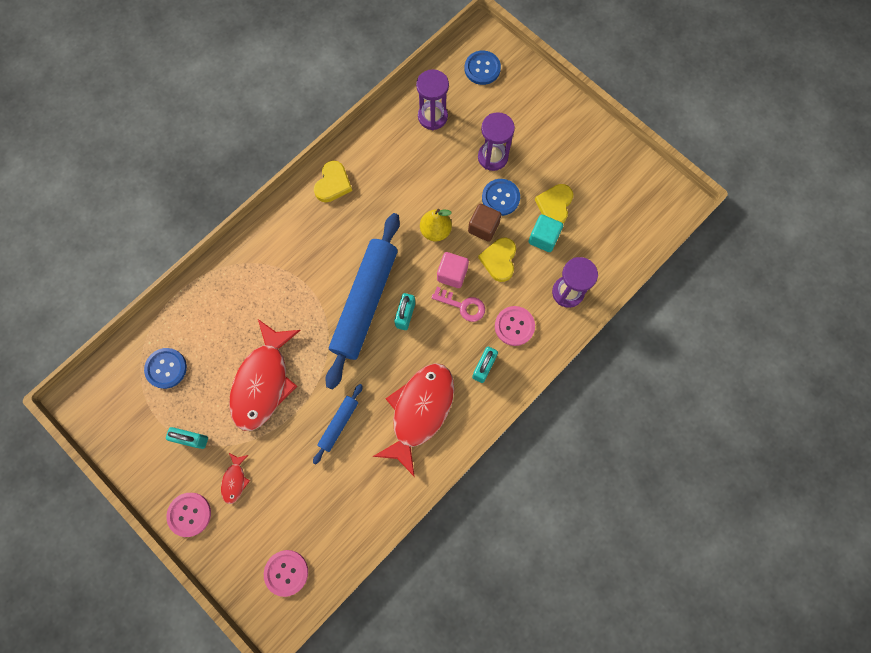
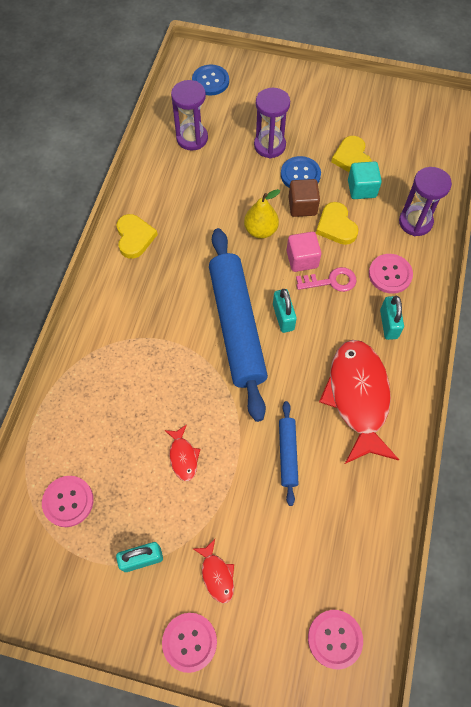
camera: 30 degrees left, 10 degrees down
blue button [144,348,187,389] -> pink button [42,476,94,527]
red fish [229,319,301,431] -> red fish [164,425,200,481], size x0.43

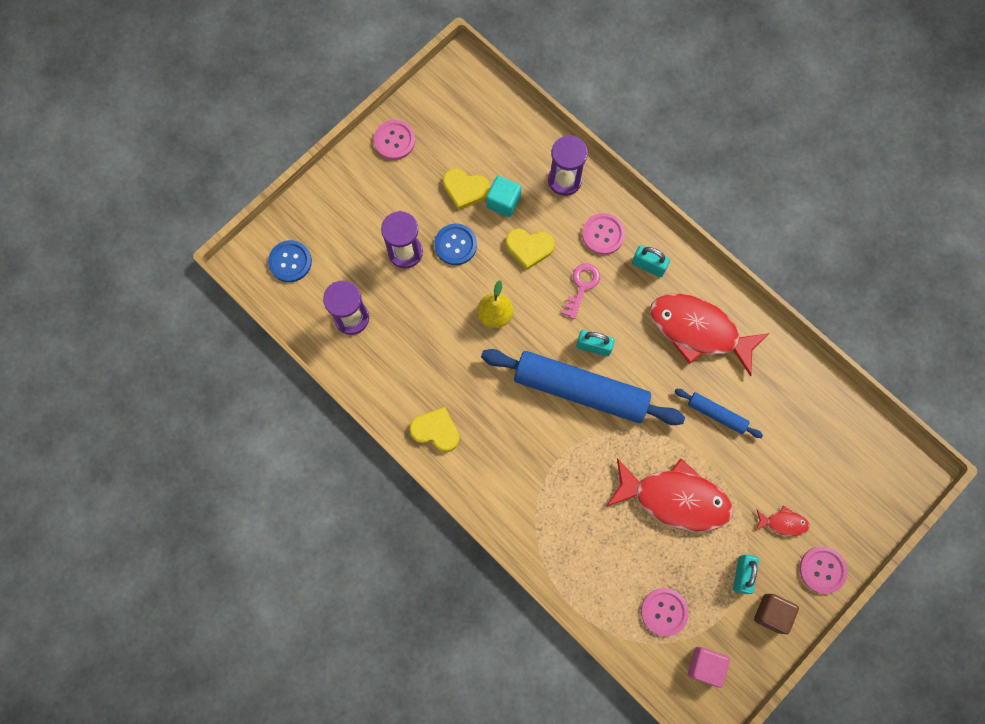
camera: 60 degrees left, 10 degrees up
red fish [164,425,200,481] -> red fish [606,458,733,532], size x2.32
pink cube [287,232,321,272] -> pink cube moved to [688,647,730,688]
brown cube [289,179,320,217] -> brown cube moved to [754,594,799,634]
pink button [308,610,363,670] -> pink button moved to [374,120,415,160]

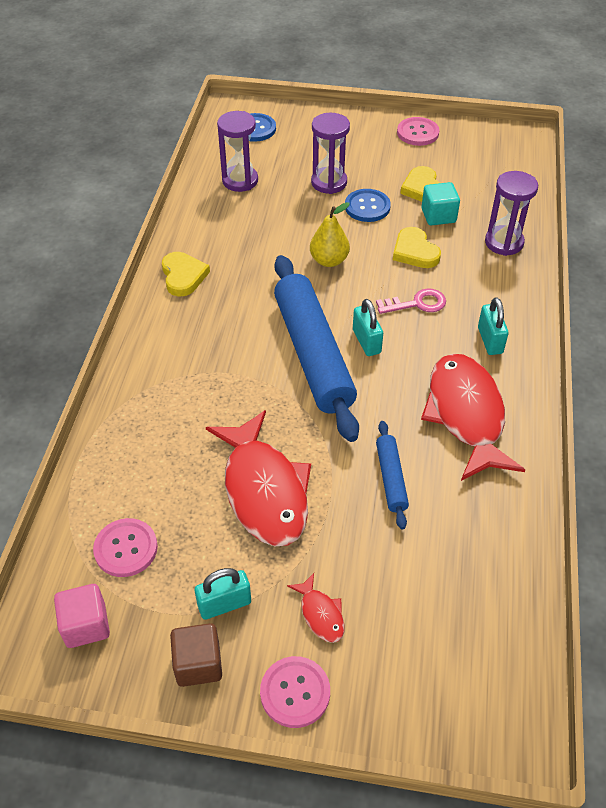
camera: 55 degrees right, 25 degrees down
pink button [582,213,625,255] -> none

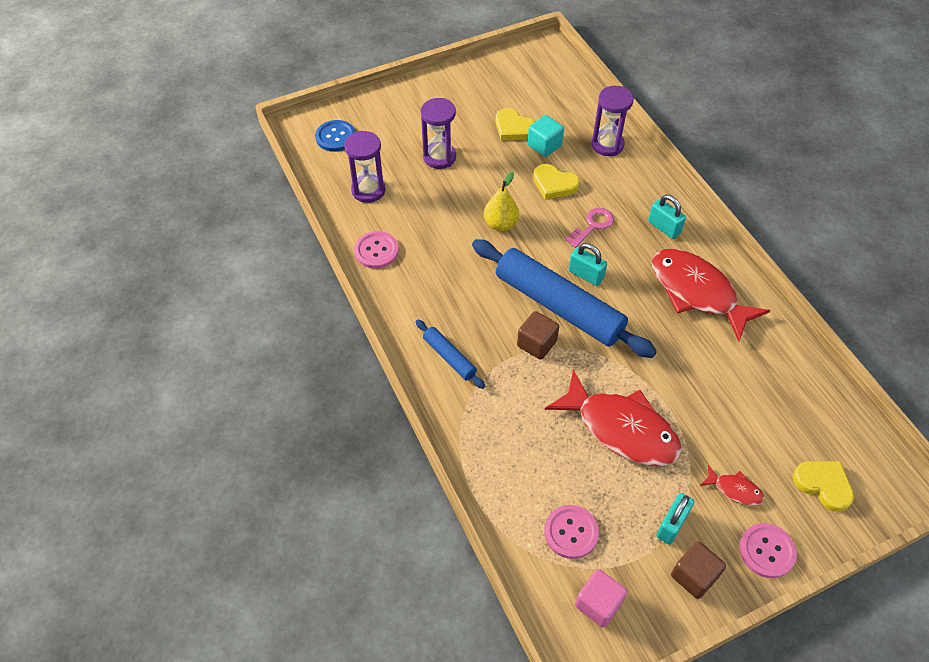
camera: 35 degrees left, 5 degrees up
yellow heart [162,252,210,297] -> yellow heart moved to [793,461,854,512]
blue button [345,189,391,222] -> none
blue rolling pin [376,421,409,530] -> blue rolling pin moved to [416,319,485,389]
pink button [397,117,439,146] -> pink button moved to [354,231,399,269]
none -> brown cube [517,311,559,360]

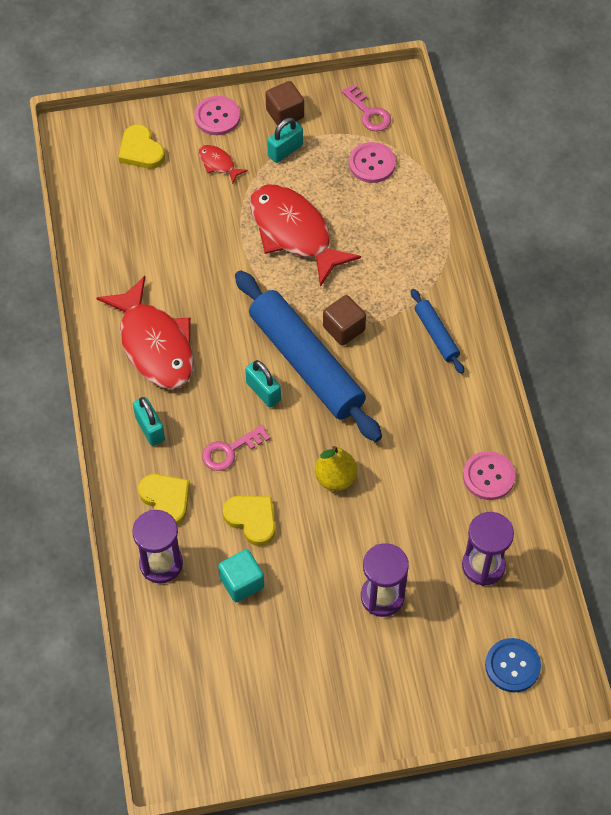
camera: 165 degrees left, 5 degrees up
yellow heart [495,108,535,141] -> yellow heart moved to [138,474,190,525]
pink cube [575,569,627,627] -> pink key [342,84,391,131]

